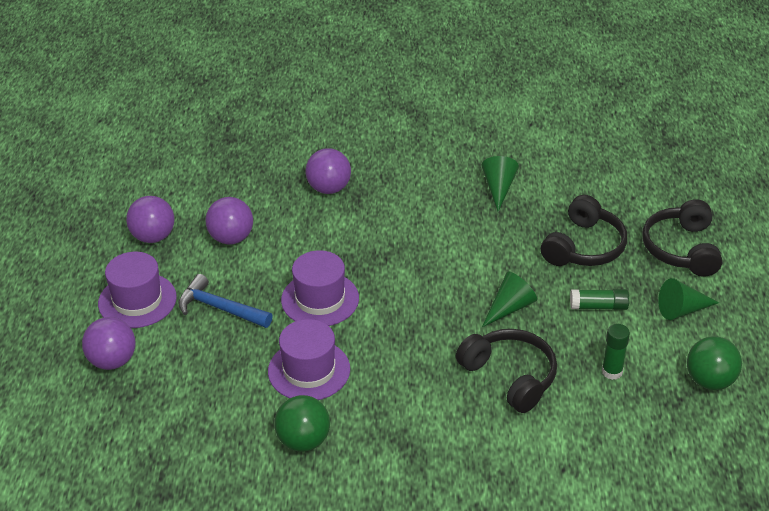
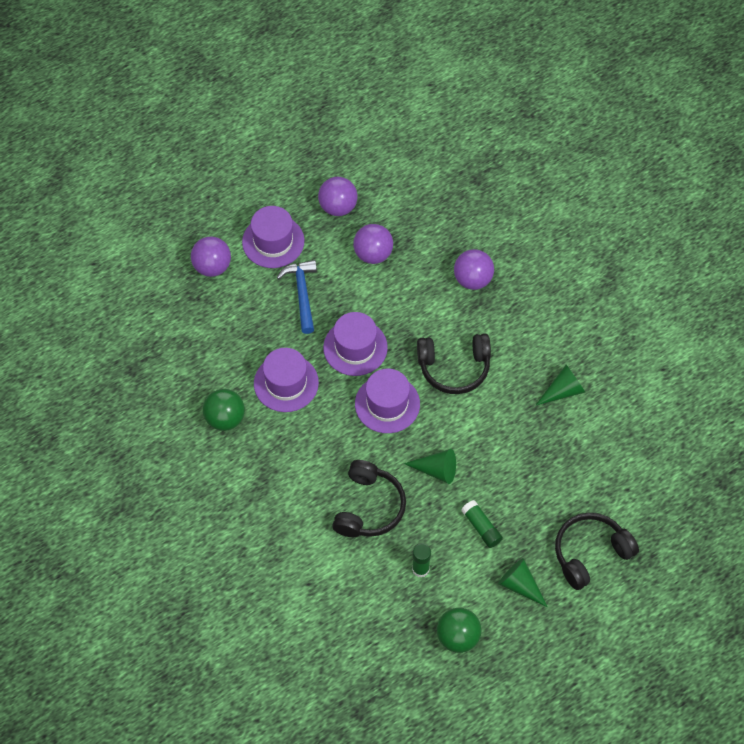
camera: 55 degrees right, 20 degrees up
black headphones [541,195,627,266] -> black headphones moved to [417,333,491,394]
none -> purple hat [355,369,420,433]

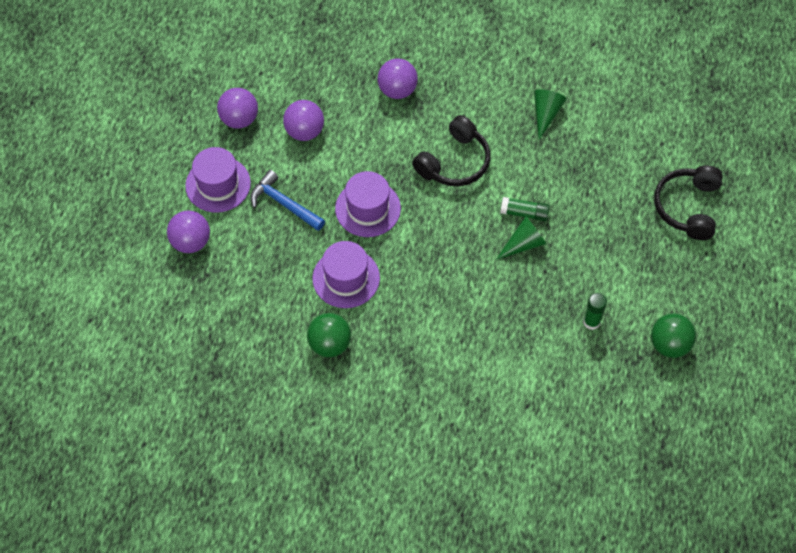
camera: 45 degrees left, 0 degrees up
black headphones [332,460,406,537] -> none
purple hat [355,369,420,433] -> none
green glue stick [461,500,503,548] -> green glue stick moved to [500,197,550,221]
green cone [498,558,548,607] -> none

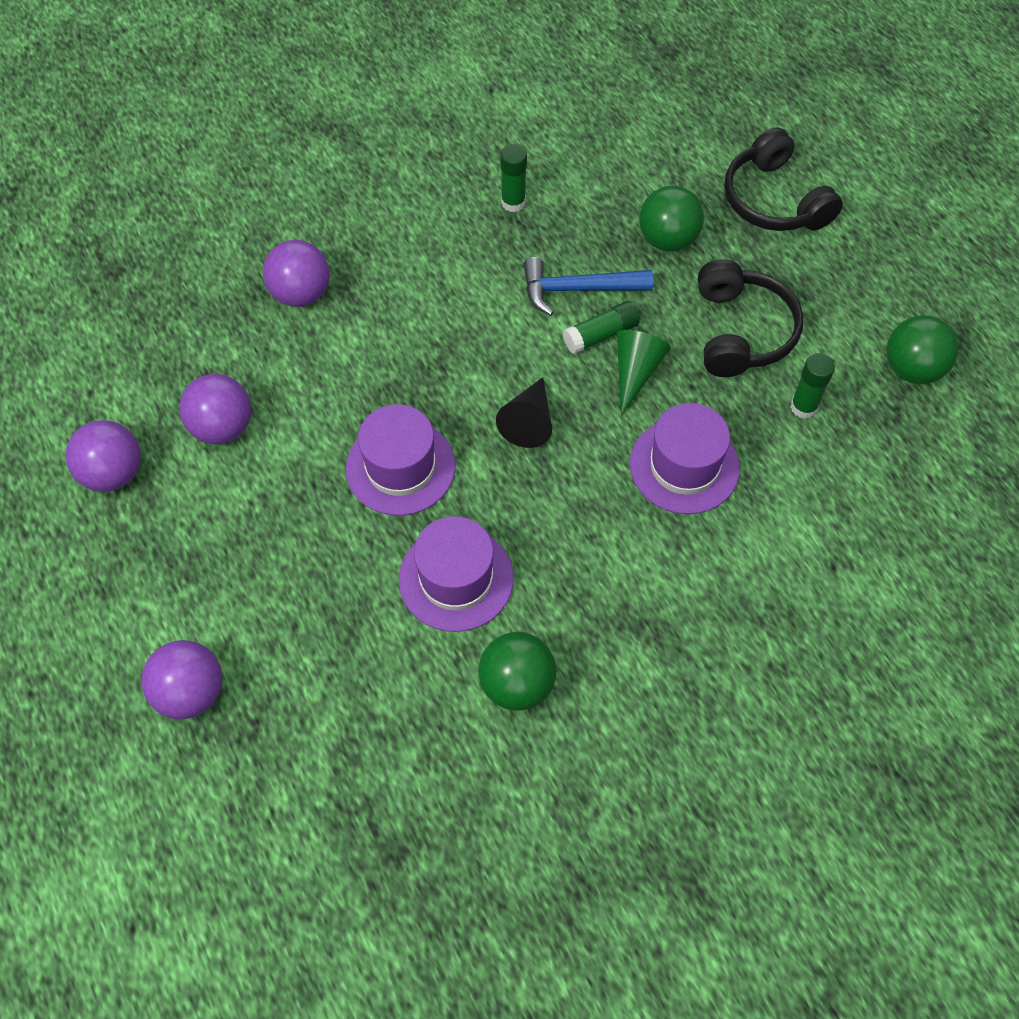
camera: 40 degrees left, 0 degrees up
purple hat [185,147,251,213] -> purple hat moved to [630,403,740,514]
blue hammer [250,170,325,231] -> blue hammer moved to [524,257,653,316]
black headphones [412,115,491,186] -> black headphones moved to [698,259,803,377]
green cone [534,89,567,140] -> green glue stick [500,144,527,212]
none -> black cone [496,377,552,448]
none -> green ball [639,186,704,252]

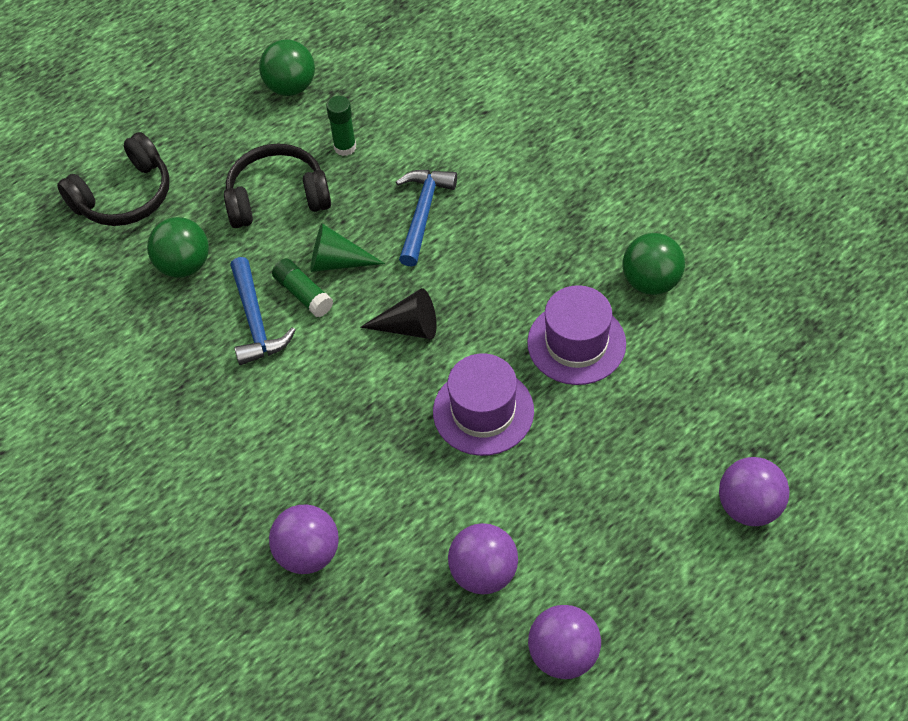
camera: 100 degrees left, 5 degrees down
green glue stick [500,144,527,212] -> none
purple hat [630,403,740,514] -> blue hammer [396,170,457,267]

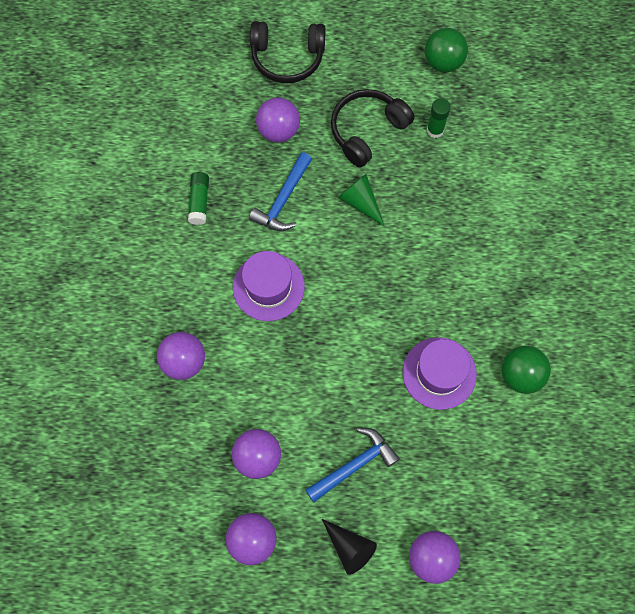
camera: 40 degrees right, 15 degrees up
green ball [147,217,209,278] -> purple ball [256,98,300,142]
black headphones [224,143,331,228] -> black headphones turned 75 degrees counterclockwise [331,89,414,168]
green glue stick [272,258,333,317] -> green glue stick moved to [188,172,209,225]
black cone [360,288,437,339] -> black cone moved to [322,519,377,575]
blue hammer [396,170,457,267] -> blue hammer moved to [305,428,400,502]
purple hat [433,353,534,456] -> purple hat moved to [233,251,305,321]

